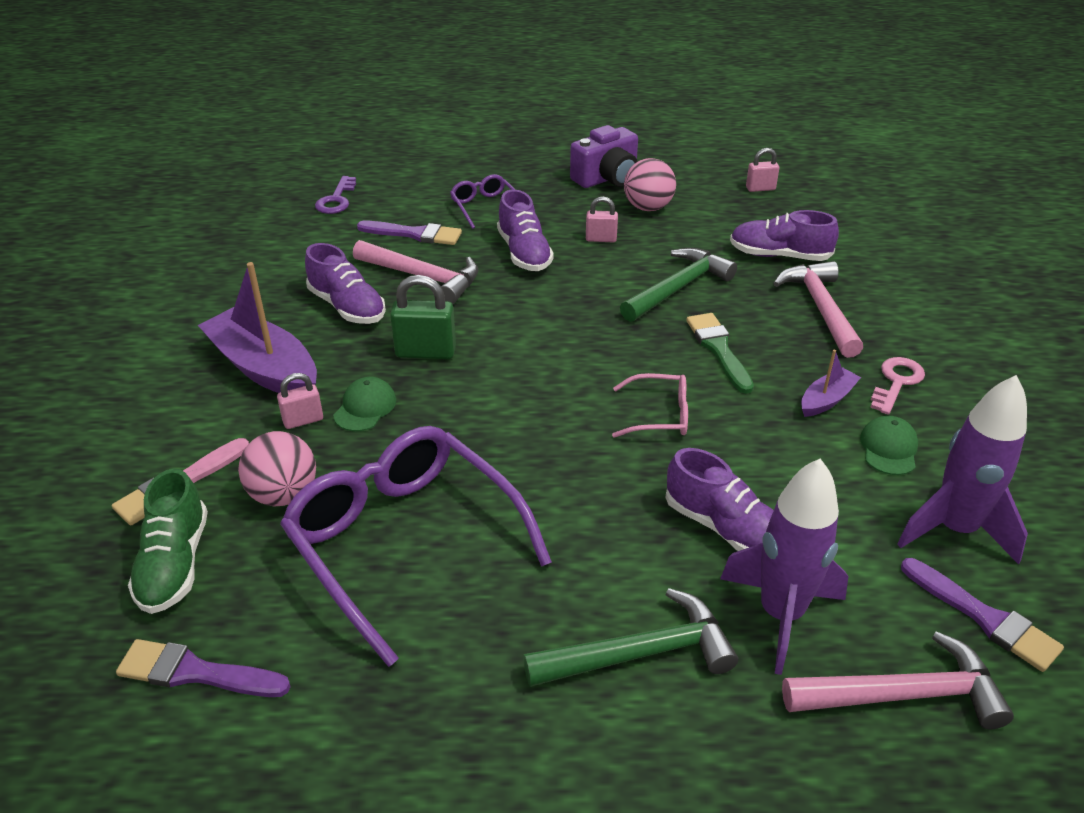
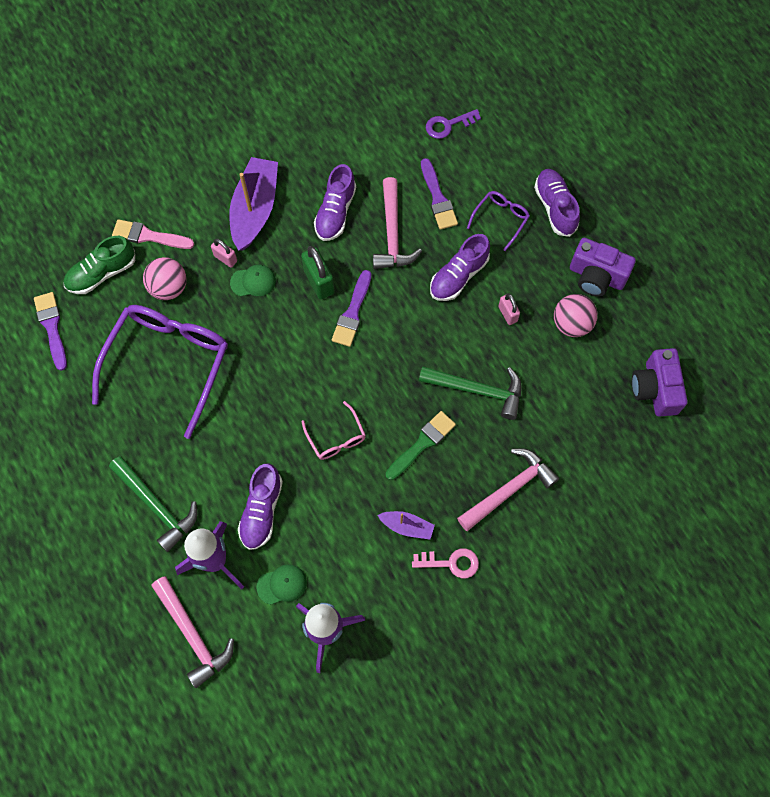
camera: 60 degrees right, 30 degrees up
purple shoe [730,210,839,261] -> purple shoe moved to [534,169,580,237]
pink padlock [746,148,779,192] -> purple camera [632,348,688,417]
green cap [860,416,918,475] -> green cap moved to [256,564,307,605]
purple brush [901,558,1064,672] -> purple brush moved to [332,270,371,347]

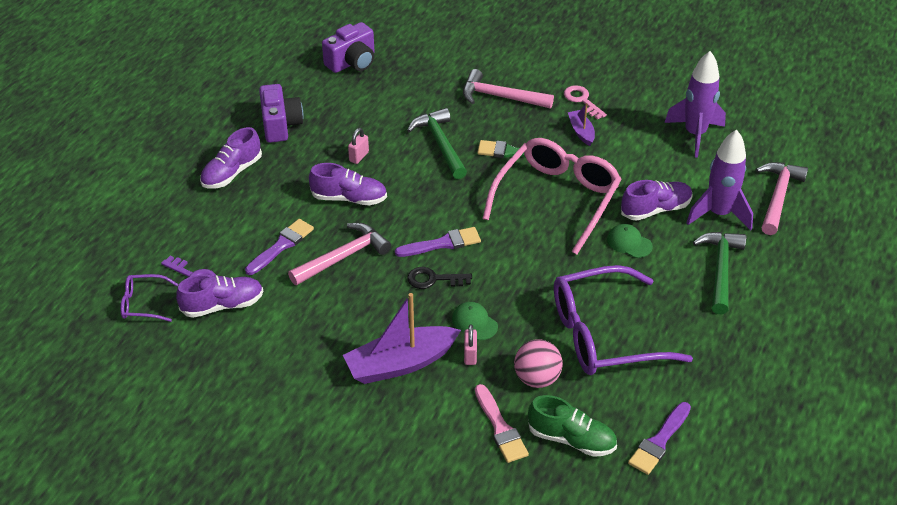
camera: 125 degrees left, 25 degrees down
green cap [256,564,307,605] -> green cap moved to [607,224,653,258]
green padlock [301,246,335,299] -> black key [407,267,472,289]
pink glasses [302,401,366,460] -> pink glasses [482,138,621,255], size x2.20
purple shoe [314,164,356,241] -> purple shoe moved to [176,274,263,318]
purple glasses [467,191,530,251] -> purple glasses moved to [121,274,178,322]
pink ball [554,294,598,337] -> none

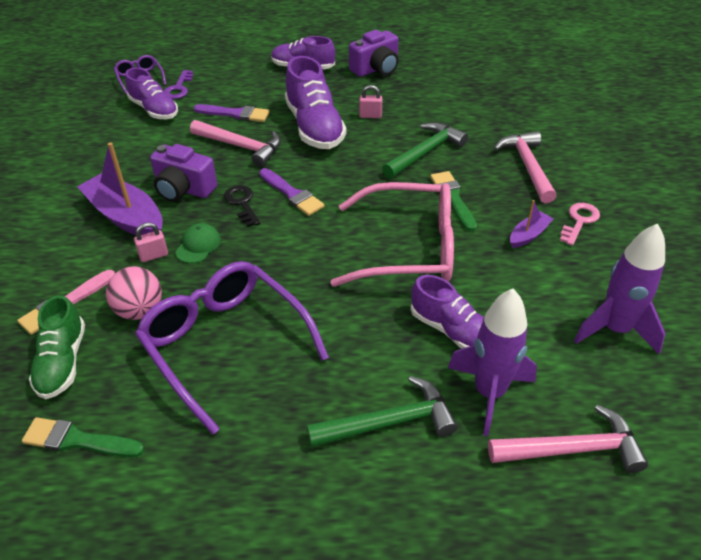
camera: 65 degrees right, 0 degrees up
purple shoe [309,163,387,206] -> purple shoe [285,56,346,149], size x1.52
purple camera [322,22,375,73] -> purple camera moved to [150,144,217,202]
green cap [607,224,653,258] -> none
purple brush [628,402,691,475] -> green brush [22,417,144,457]

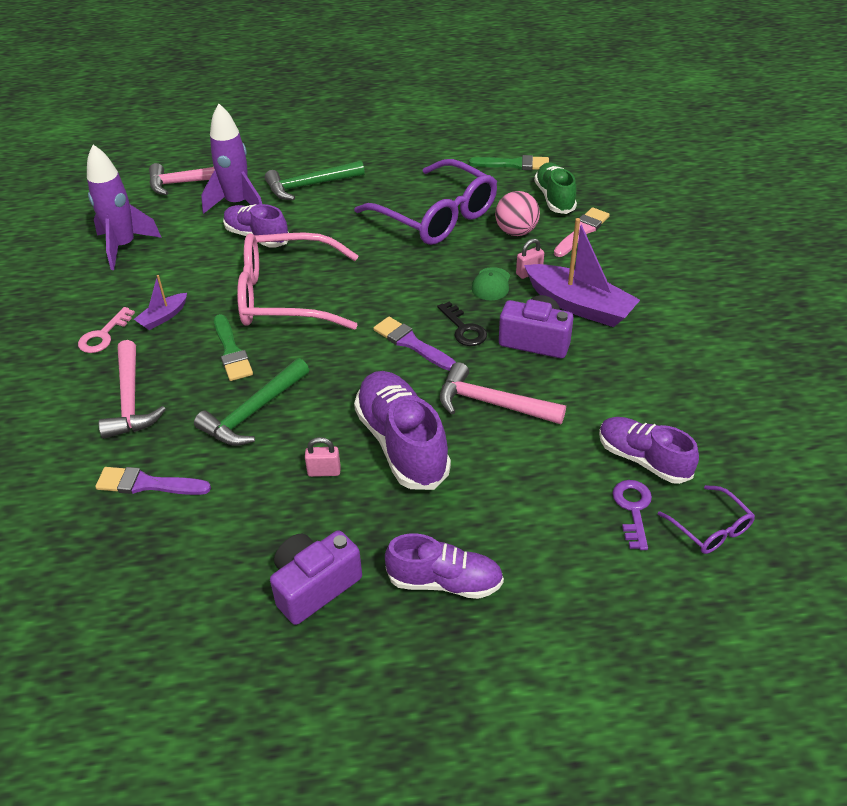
camera: 175 degrees right, 0 degrees up
purple brush [193,104,270,122] -> purple brush moved to [95,467,211,495]

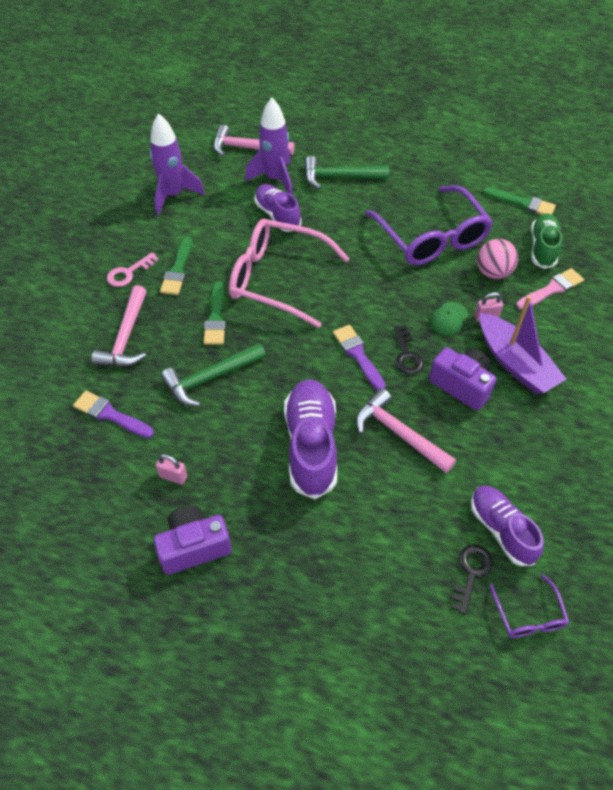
camera: 20 degrees right, 10 degrees up
purple boat [134,275,187,330] -> green brush [160,237,192,295]
pink padlock [305,437,341,477] -> pink padlock moved to [156,454,188,485]
purple shoe [385,534,504,599] -> none
purple key [613,480,652,550] -> black key [451,545,493,615]

